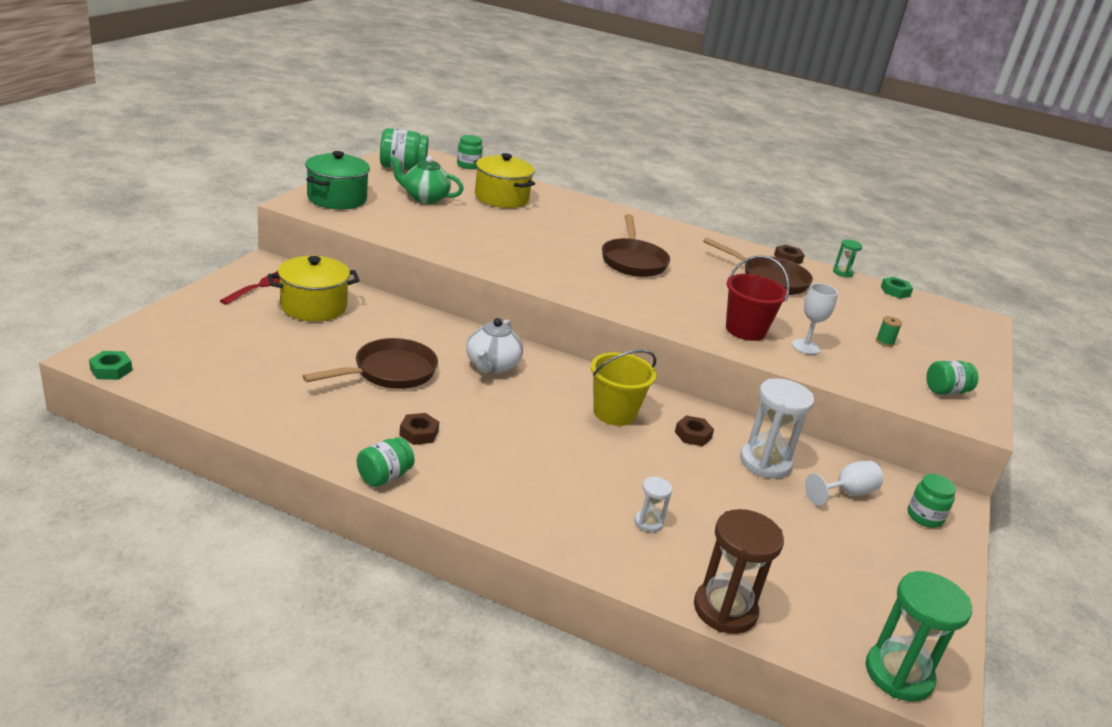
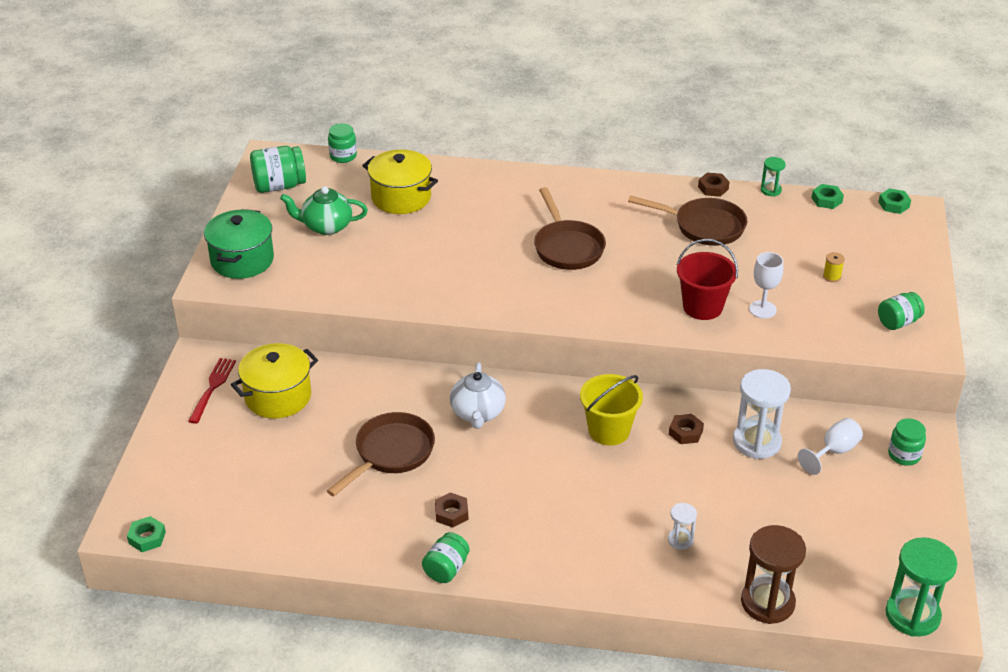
camera: 10 degrees left, 10 degrees up
green spool [876,316,902,347] -> yellow spool [823,252,845,282]
none -> green nut [878,188,911,214]

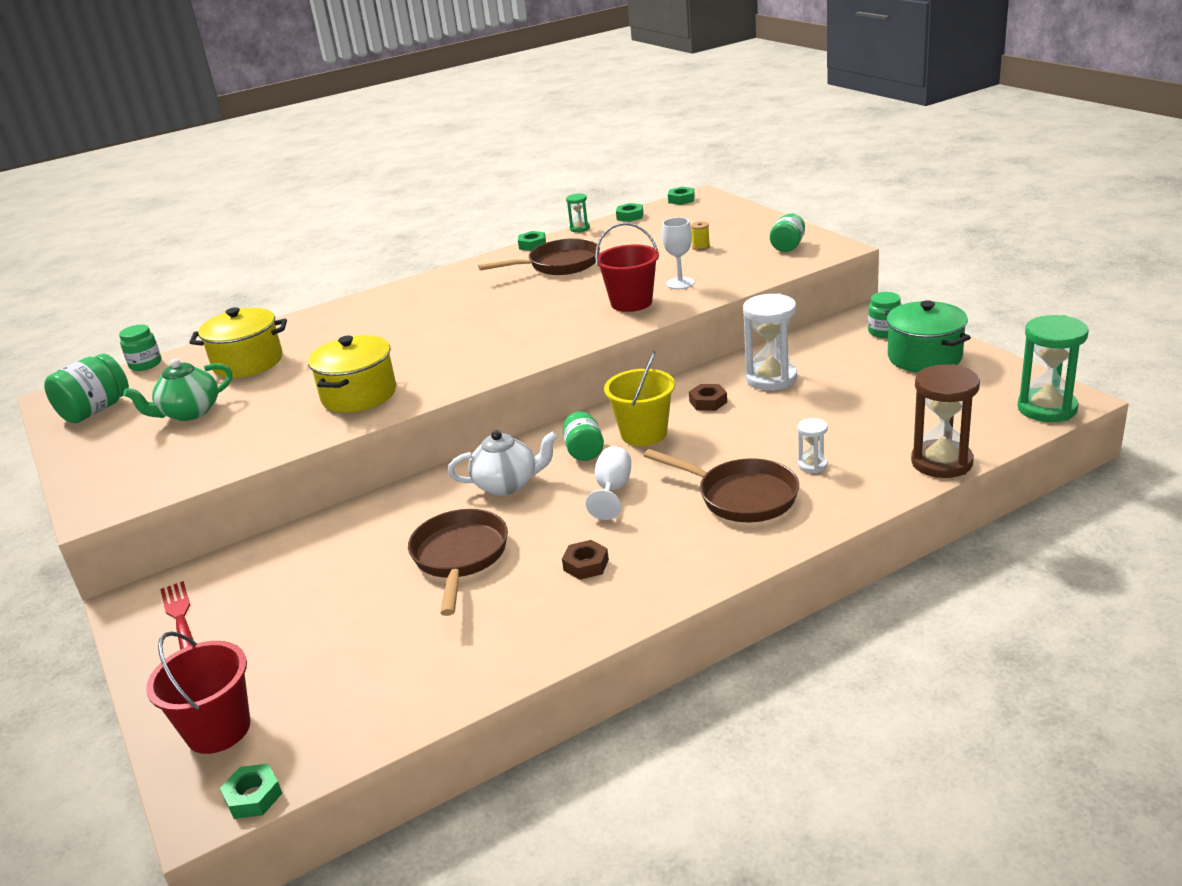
camera: 35 degrees left, 10 degrees down
green pot [204,209,274,279] -> green pot moved to [885,301,971,373]
yellow pot [231,343,318,418] -> yellow pot moved to [308,335,396,413]
green jar [422,532,470,583] -> green jar moved to [563,411,604,461]
white teapot [450,362,506,429] -> white teapot turned 60 degrees counterclockwise [448,430,558,496]
brown pan [534,187,606,270] -> brown pan moved to [644,449,799,522]
brown nut [698,173,729,197] -> green nut [518,231,546,251]
white goblet [798,418,863,475] -> white goblet moved to [586,446,631,520]
none -> red bucket [146,631,250,754]

